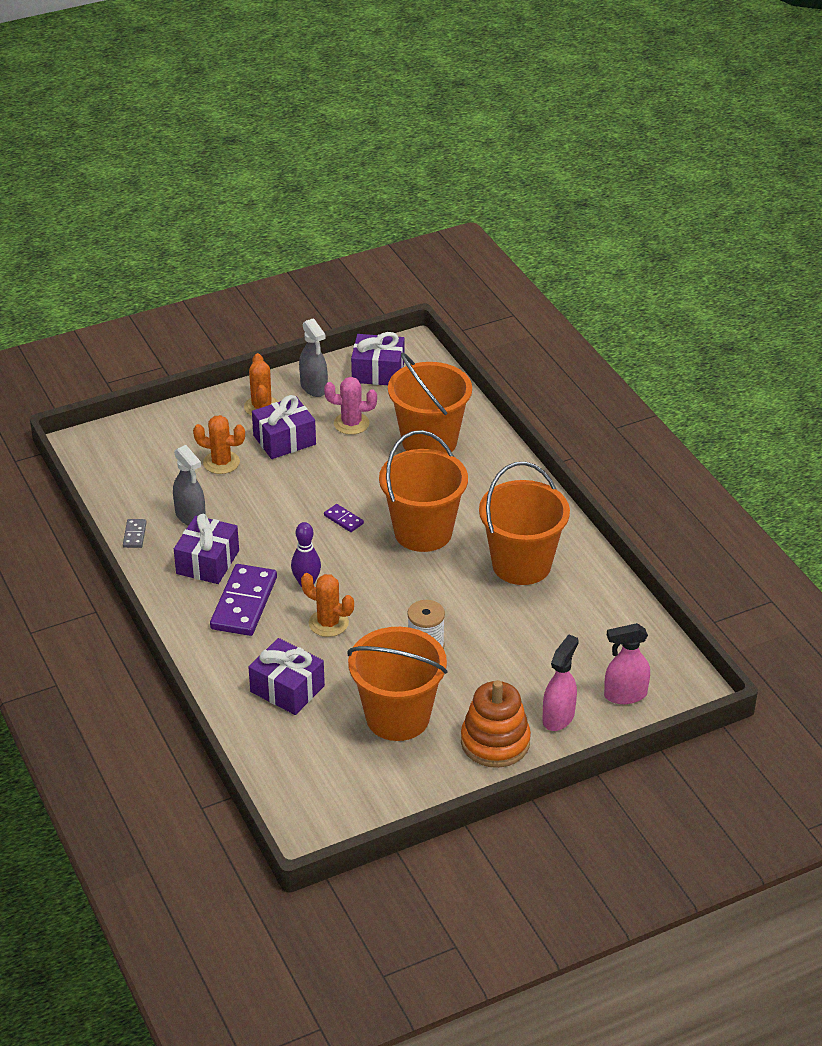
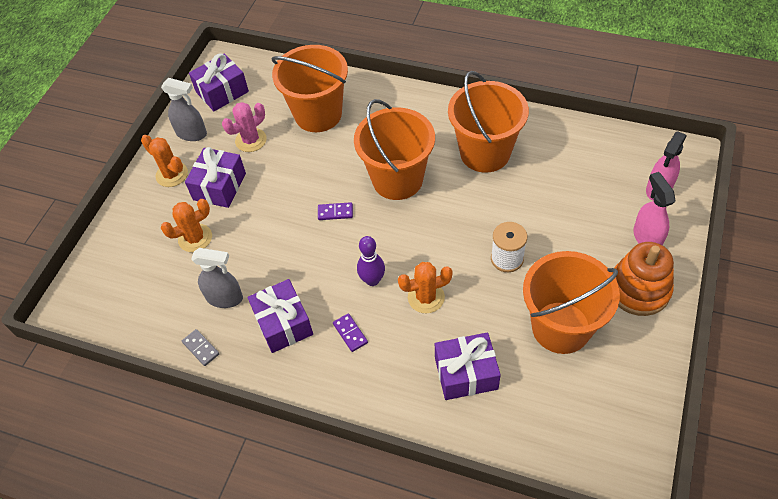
camera: 40 degrees left, 15 degrees up
purple domino [210,564,277,636] -> purple domino [333,313,368,352], size x0.45

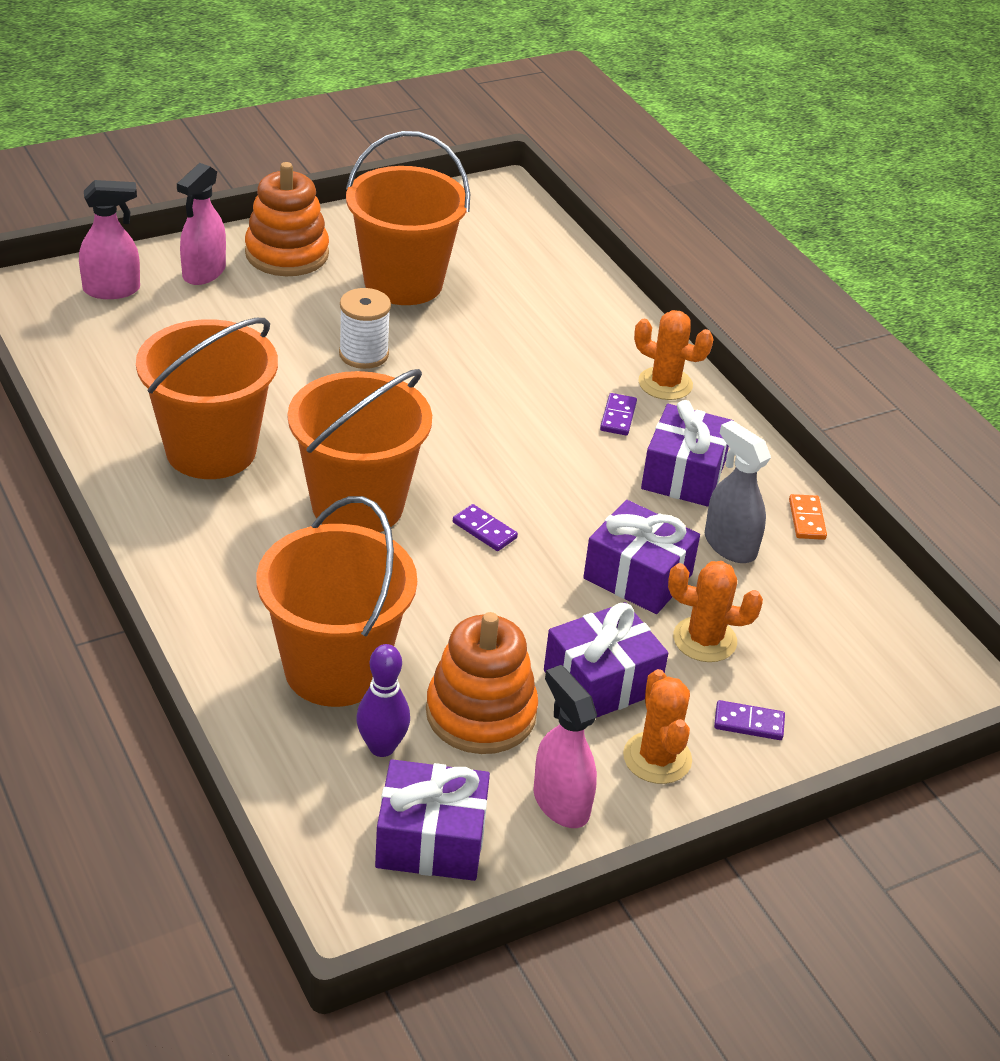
camera: 145 degrees left, 15 degrees down
grey spray bottle [161,78,207,141] -> pink spray bottle [534,665,597,828]
grey domino [182,329,219,366] -> orange domino [789,494,827,540]
pink cactus [222,102,267,152] -> orange stacking toy [426,612,538,754]
purple bowling pin [357,236,385,286] -> purple bowling pin moved to [356,644,410,757]
orange cactus [398,262,453,313] -> orange cactus moved to [634,310,714,400]
purple gift [435,332,501,400] -> purple gift moved to [583,500,700,614]
none -> purple domino [714,700,785,740]

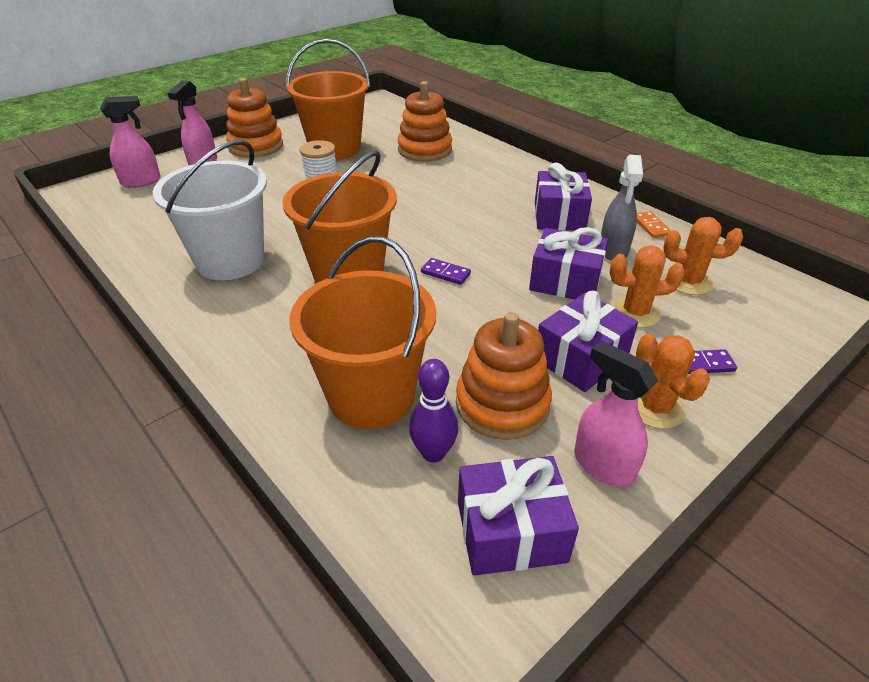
camera: 10 degrees left, 0 degrees up
orange bucket [136,318,278,479] -> white bucket [153,140,267,280]
purple domino [600,393,637,435] -> none
orange cactus [634,310,714,400] -> orange cactus moved to [663,217,743,295]
grey spray bottle [705,420,771,563] -> grey spray bottle turned 120 degrees counterclockwise [601,155,643,261]
none -> orange stacking toy [397,81,452,162]

